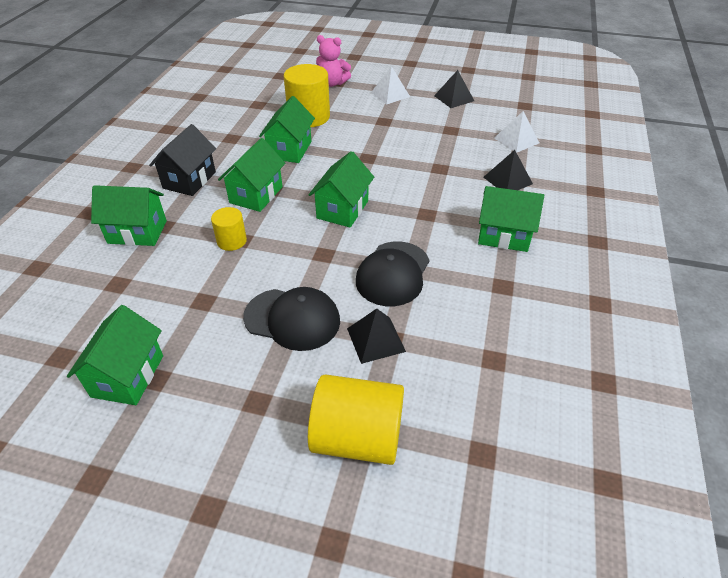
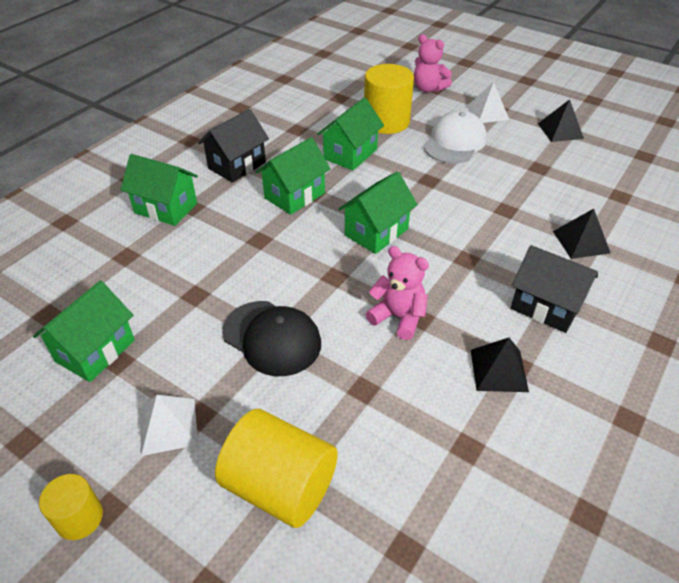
camera: 20 degrees right, 0 degrees up
yellow cylinder [211,207,247,251] -> yellow cylinder moved to [39,474,103,540]
black pyramid [347,309,406,364] -> black pyramid moved to [471,338,529,392]
black cap [356,241,429,306] -> pink teddy bear [366,246,429,340]
green house [478,186,544,252] -> black house [511,245,598,333]
white pyramid [494,111,539,153] -> white pyramid moved to [140,395,198,456]
none -> white cap [424,110,487,164]

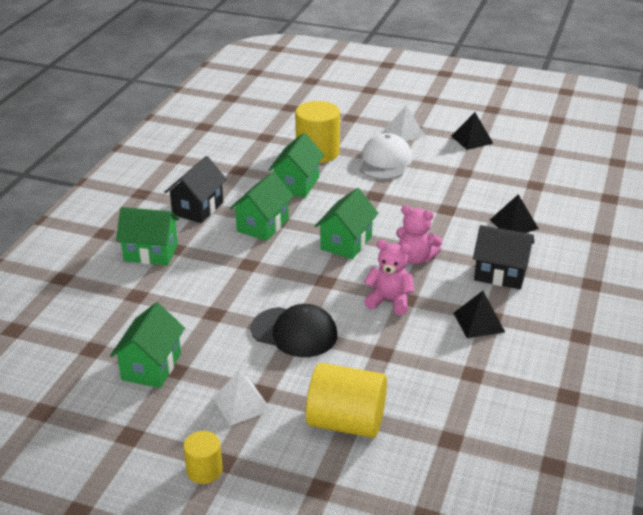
camera: 15 degrees left, 10 degrees down
pink teddy bear [414,34,452,92] -> pink teddy bear moved to [396,205,443,264]

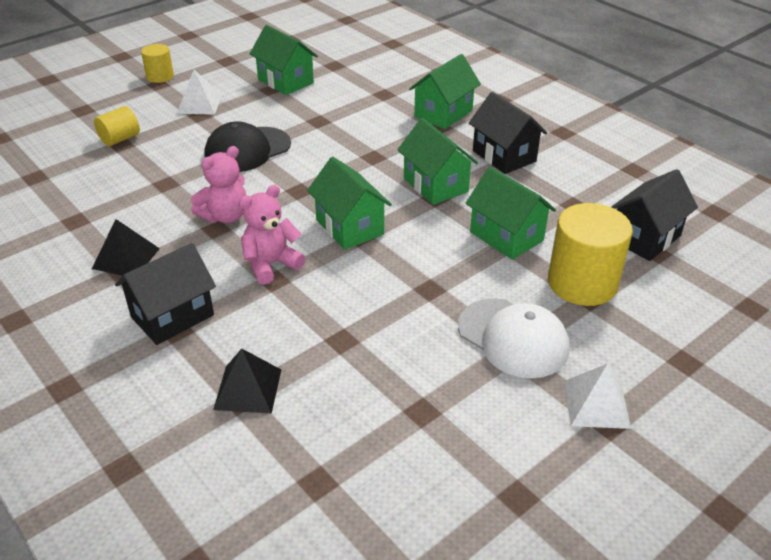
camera: 120 degrees right, 5 degrees up
yellow cylinder [306,363,387,438] -> yellow cylinder [94,106,140,146], size x0.54
black pyramid [451,112,494,150] -> none
none -> black house [611,169,698,261]

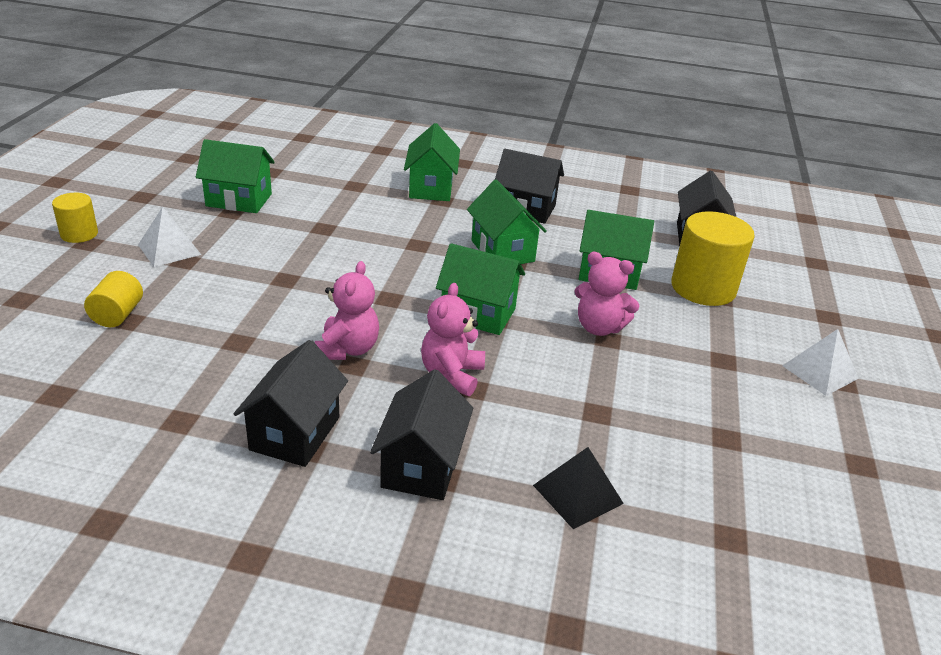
camera: 40 degrees left, 5 degrees down
black pyramid [92,219,160,276] -> black house [234,340,348,467]
black cap [204,121,291,172] -> none
green house [397,118,478,205] -> green house turned 45 degrees clockwise [467,180,547,264]
white cap [458,298,569,378] -> none
none -> pink teddy bear [574,252,639,336]

